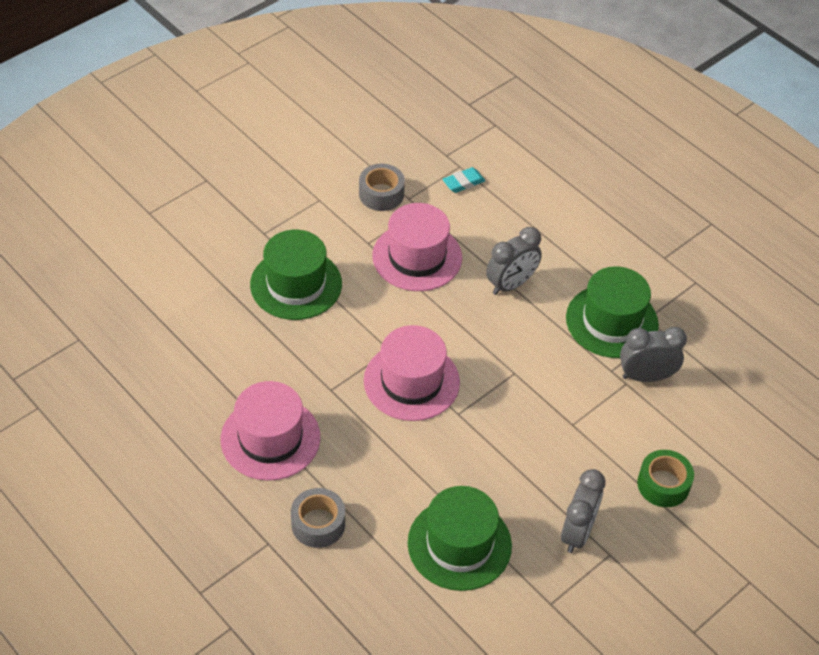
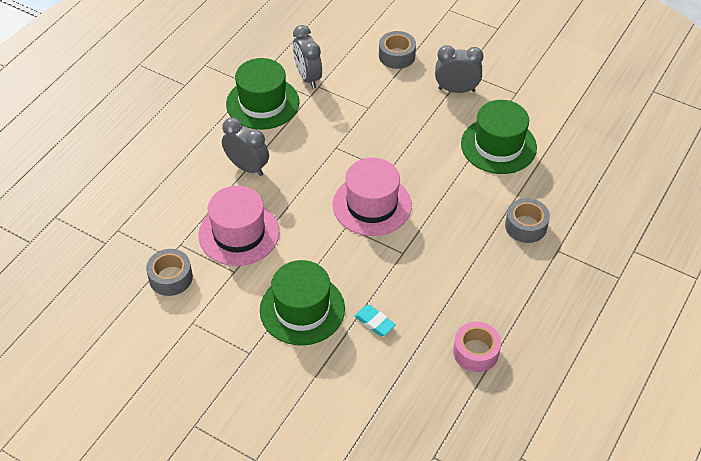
camera: 105 degrees left, 0 degrees up
pink hat [221,381,321,481] -> none
turquoise eraser [442,167,485,193] -> turquoise eraser moved to [354,305,396,336]
green tape [637,450,694,507] -> grey tape [379,31,416,69]
none -> pink tape [453,322,501,372]

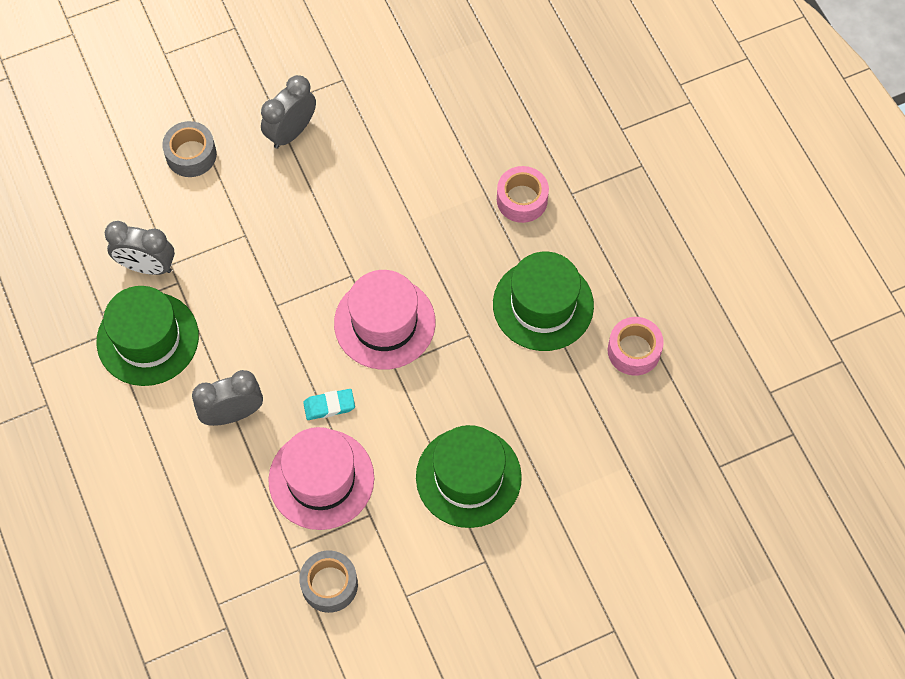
camera: 55 degrees left, 15 degrees up
turquoise eraser [354,305,396,336] -> turquoise eraser moved to [303,389,355,420]
green hat [461,100,537,174] -> green hat moved to [493,252,594,351]
grey tape [505,198,550,243] -> pink tape [497,166,549,223]

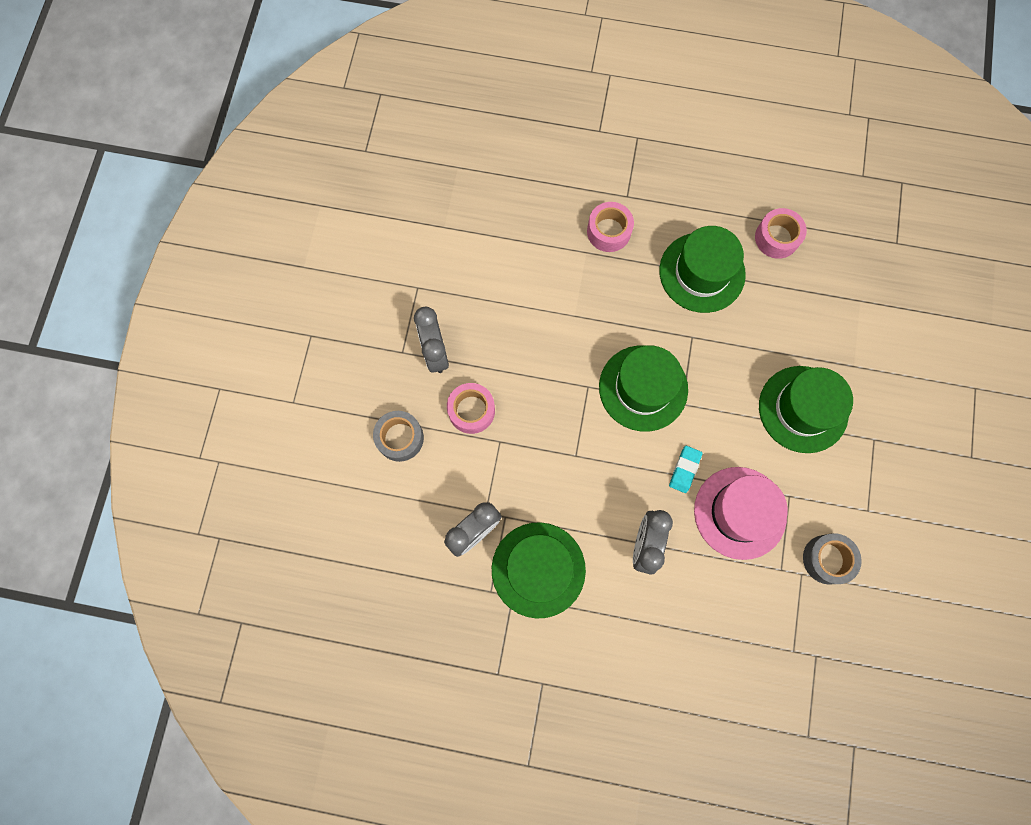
camera: 55 degrees left, 10 degrees up
pink hat [334,270,436,370] -> green hat [599,345,688,432]
none -> pink tape [447,383,495,434]

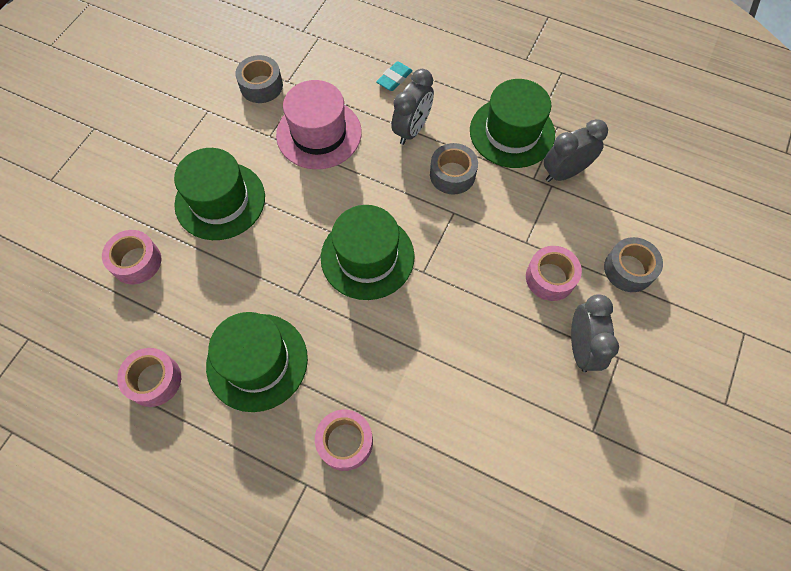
camera: 165 degrees left, 10 degrees down
turquoise eraser [669,446,702,493] -> turquoise eraser moved to [376,61,413,91]
none -> pink tape [102,230,161,284]
none -> grey tape [430,143,478,195]

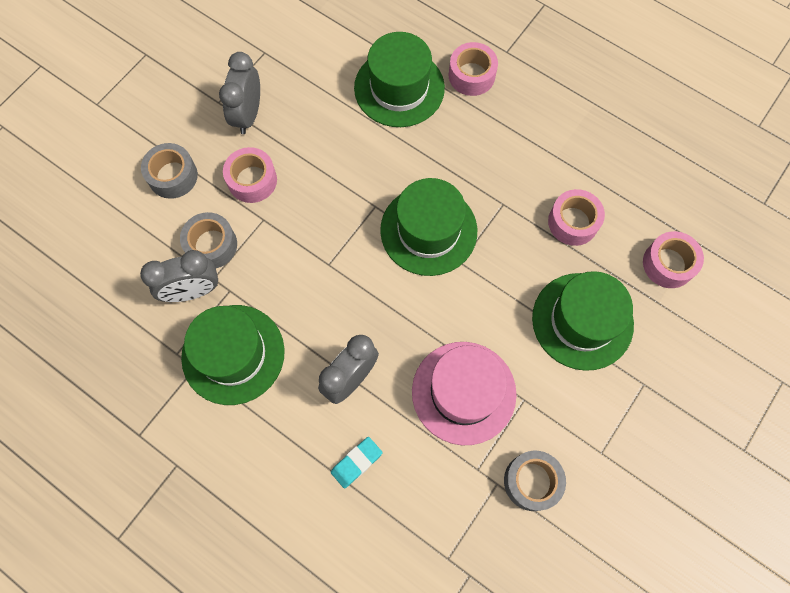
camera: 170 degrees left, 5 degrees up
pink tape [117,348,181,407] -> pink tape moved to [548,189,605,246]
green hat [206,312,308,412] -> green hat moved to [354,32,445,127]
grey tape [430,143,478,195] -> grey tape moved to [180,212,237,268]

